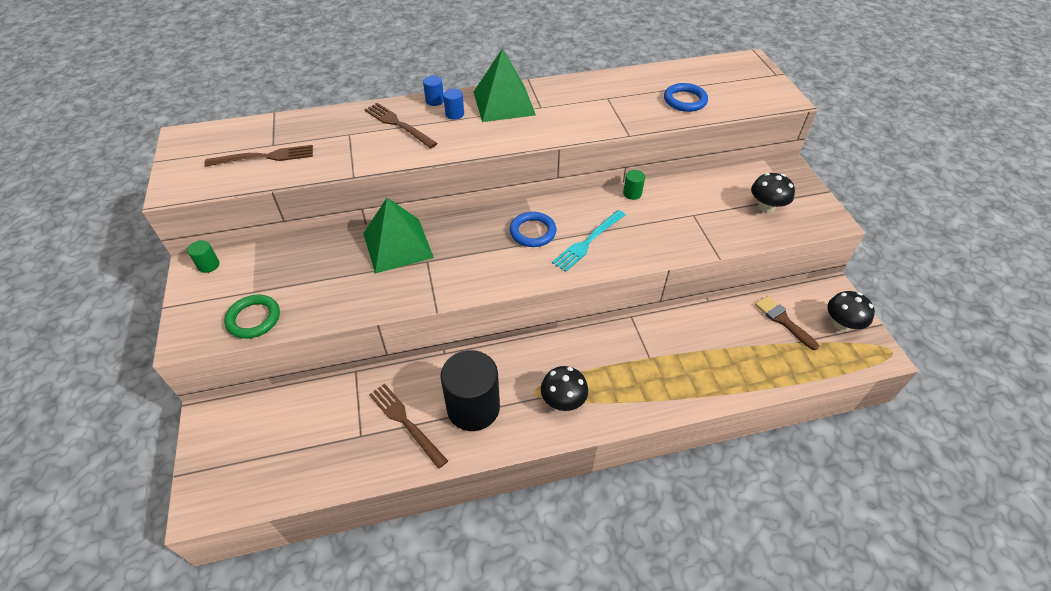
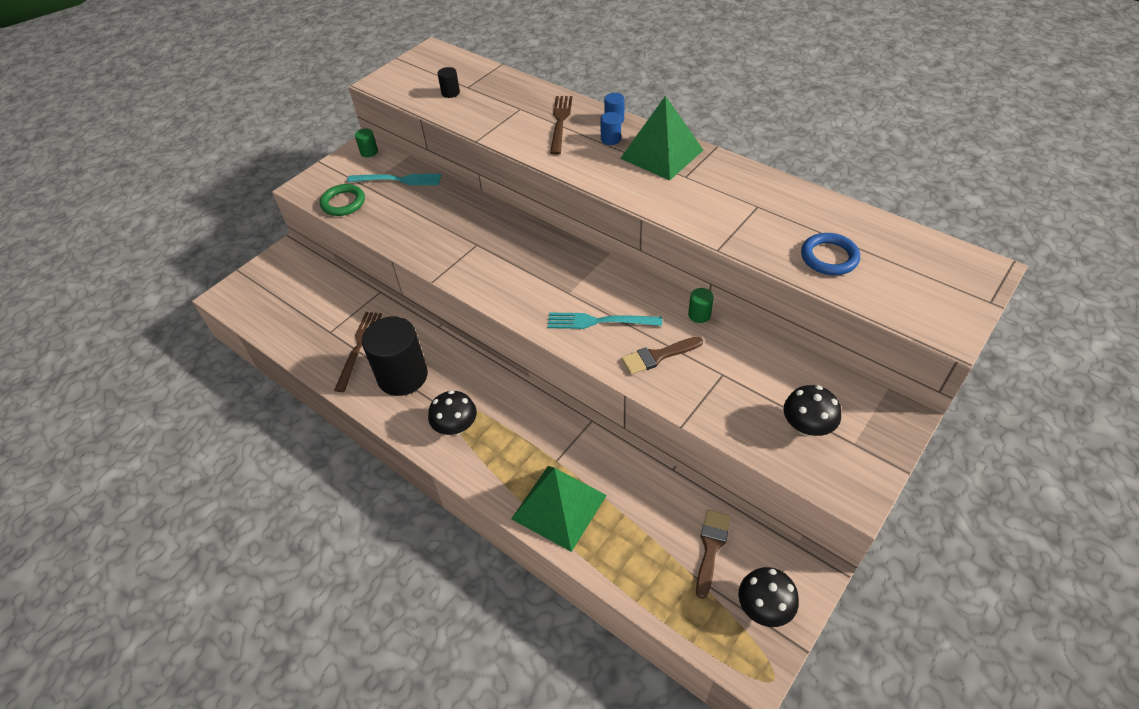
camera: 55 degrees right, 0 degrees up
brown fork [204,145,313,167] -> black cylinder [438,67,460,98]
green pyramid [363,198,434,274] -> green pyramid moved to [511,466,607,552]
blue ring [510,212,556,247] -> none
none -> turquoise fork [347,174,441,185]
none -> brown brush [621,336,703,375]

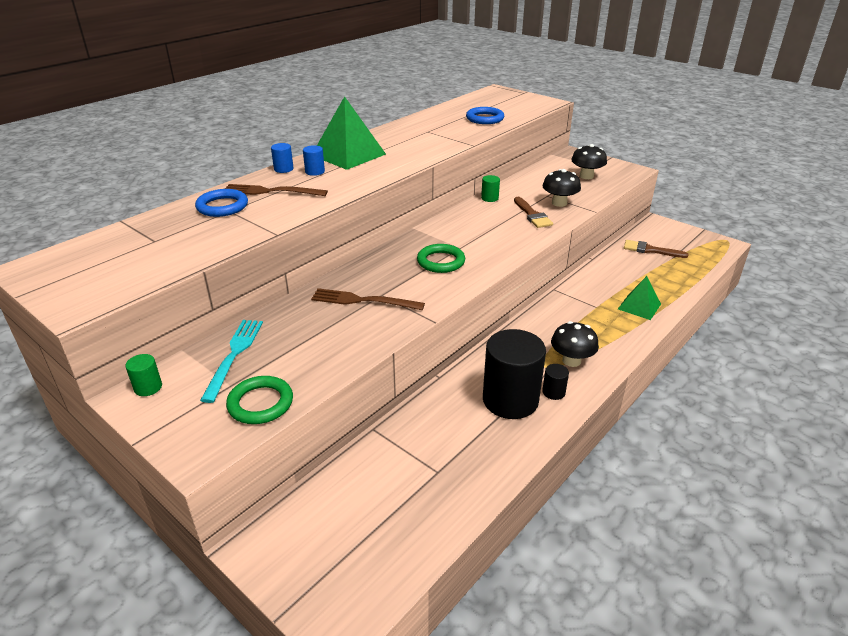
camera: 90 degrees left, 15 degrees down
brown fork [334,312,382,392] -> brown fork moved to [311,288,425,310]
black cylinder [438,67,460,98] -> black cylinder moved to [542,364,569,400]
green pyramid [511,466,607,552] -> green pyramid [618,276,661,320], size x0.60
turquoise fork [548,312,662,329] -> none
black mushroom [738,567,799,627] -> black mushroom moved to [543,169,581,207]
none -> blue ring [195,189,248,217]
none -> green ring [417,244,465,273]

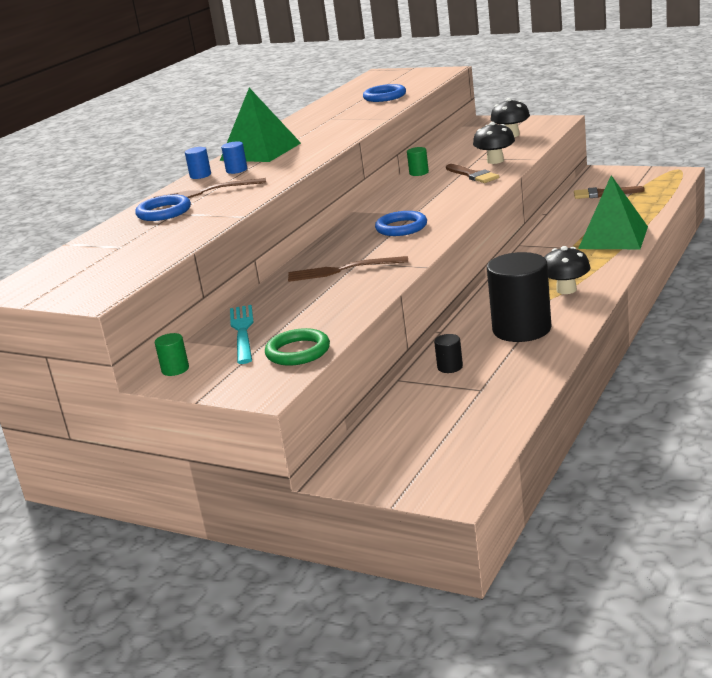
camera: 10 degrees left, 10 degrees down
green ring [417,244,465,273] -> blue ring [375,211,427,236]
black cylinder [542,364,569,400] -> black cylinder moved to [434,334,463,373]
green pyramid [618,276,661,320] -> green pyramid [578,175,648,249], size x1.66

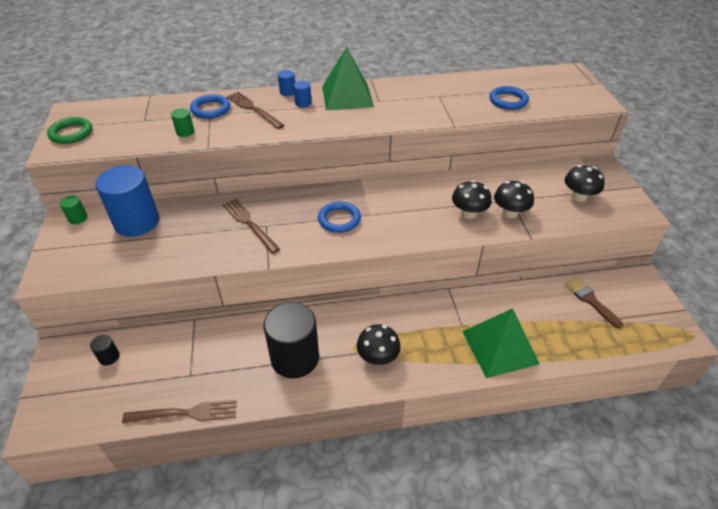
camera: 50 degrees right, 20 degrees up
turquoise fork [230,305,254,364] -> blue cylinder [95,165,159,237]
green ring [265,328,330,365] -> green ring moved to [47,117,92,144]
green cylinder [407,147,429,176] -> green cylinder moved to [171,108,194,137]
black cylinder [434,334,463,373] -> black cylinder moved to [90,335,120,366]
brown brush [446,164,499,183] -> black mushroom [452,180,492,219]
none -> brown fork [122,400,237,423]

